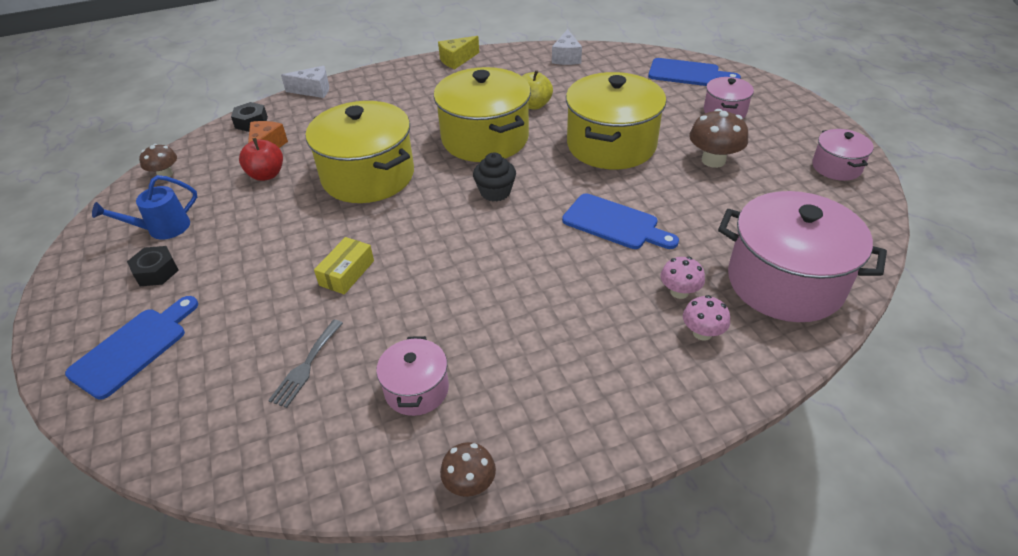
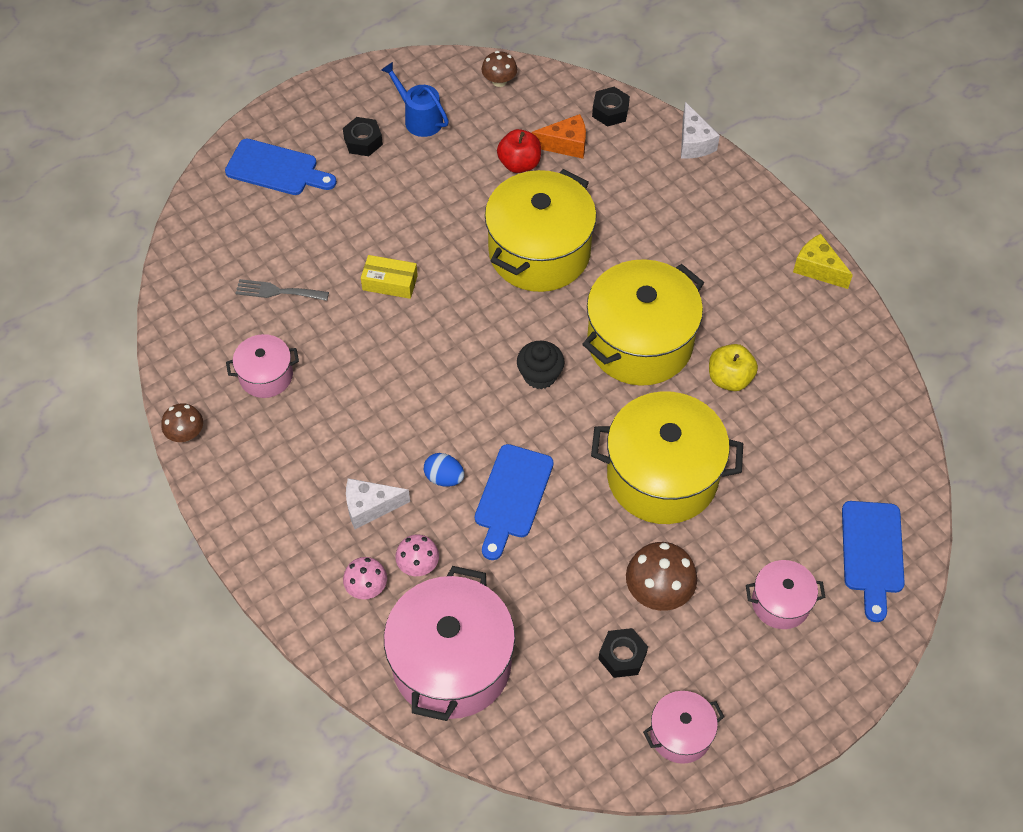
camera: 75 degrees right, 15 degrees up
white cheese [552,29,582,65] -> white cheese moved to [346,478,410,529]
none -> blue egg [424,453,464,486]
none -> black nut [599,628,648,678]

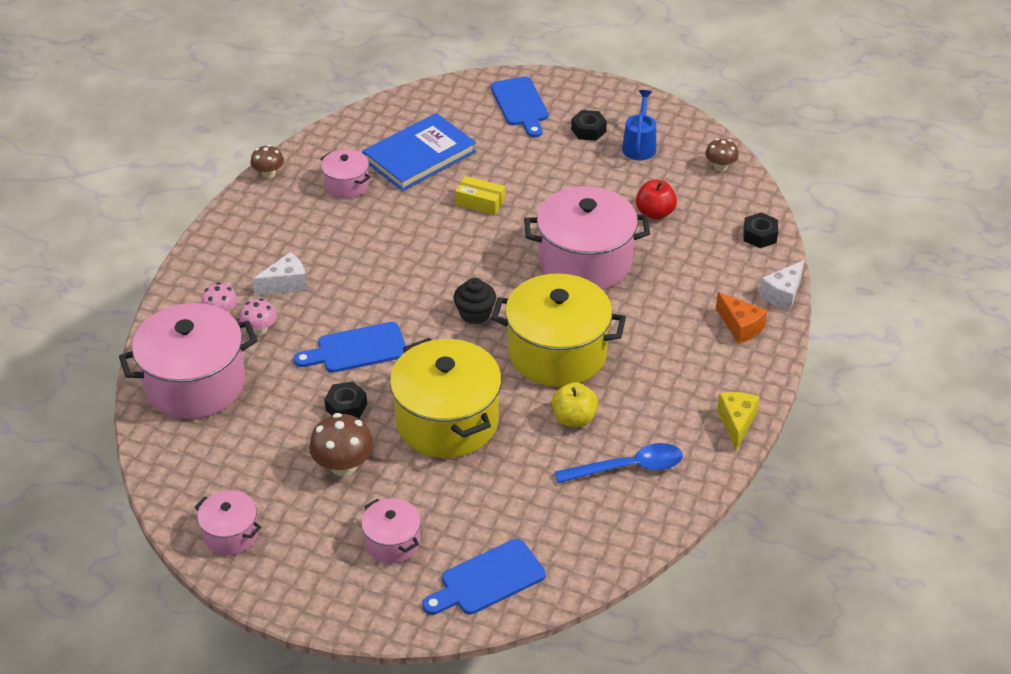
camera: 55 degrees right, 15 degrees down
grey fork [235,279,329,301] -> blue book [362,113,476,191]
white cheese [346,478,410,529] -> white cheese turned 105 degrees clockwise [252,252,307,296]
yellow box [361,255,418,299] -> yellow box turned 45 degrees counterclockwise [455,176,505,215]
blue egg [424,453,464,486] -> none
yellow pot [485,169,597,292] -> pink pot [524,186,650,290]
orange cheese [531,114,586,159] -> orange cheese moved to [716,292,767,344]
black nut [599,628,648,678] -> black nut moved to [324,382,367,419]
none -> blue spoon [555,443,683,483]

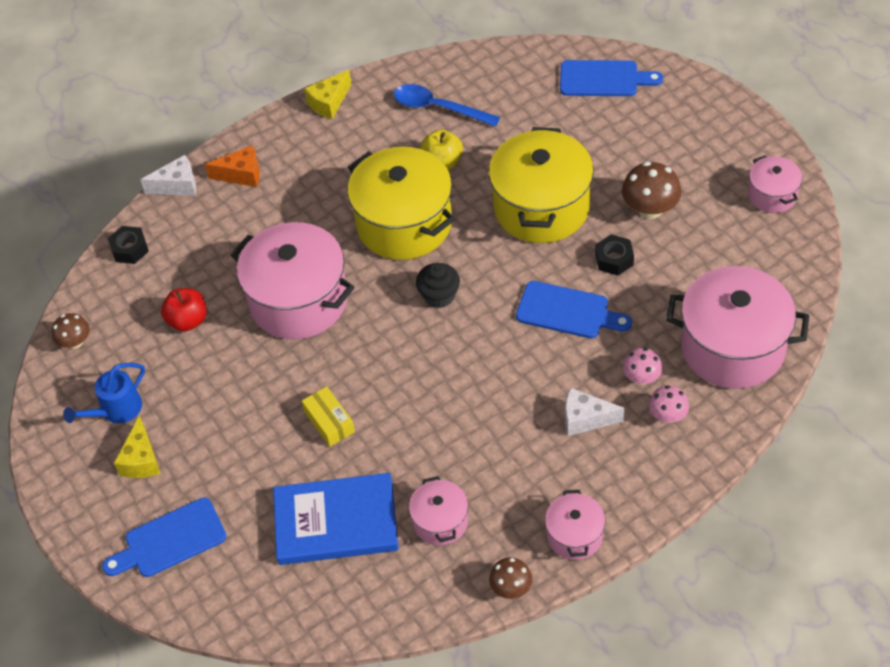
camera: 140 degrees left, 10 degrees up
pink pot [361,498,421,563] -> pink pot moved to [545,490,605,560]
blue cutting board [491,77,548,137] -> blue cutting board turned 135 degrees counterclockwise [102,497,226,577]
black nut [571,110,607,141] -> yellow cheese [114,415,161,478]
orange cheese [716,292,767,344] -> orange cheese turned 90 degrees clockwise [205,145,260,187]

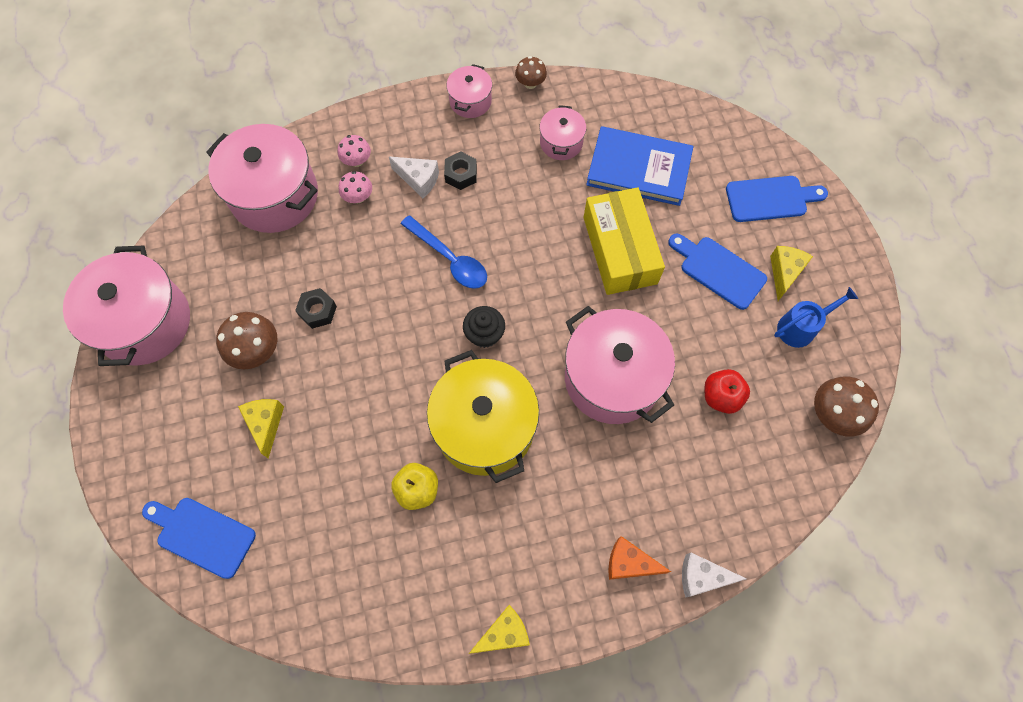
camera: 165 degrees left, 15 degrees up
brown mushroom [52,313,90,349] -> brown mushroom [814,377,879,437], size x1.60
black nut [108,226,149,264] -> black nut moved to [444,152,477,190]
yellow box [302,386,355,447] -> yellow box [584,187,665,295], size x2.05
blue spoon [394,84,500,127] -> blue spoon moved to [401,215,487,289]
yellow pot [489,127,594,243] -> none
blue cutting board [516,281,632,338] -> blue cutting board moved to [668,234,767,310]
pink pot [748,155,802,213] -> pink pot [63,246,190,366], size x1.99
none -> yellow cheese [238,399,284,459]

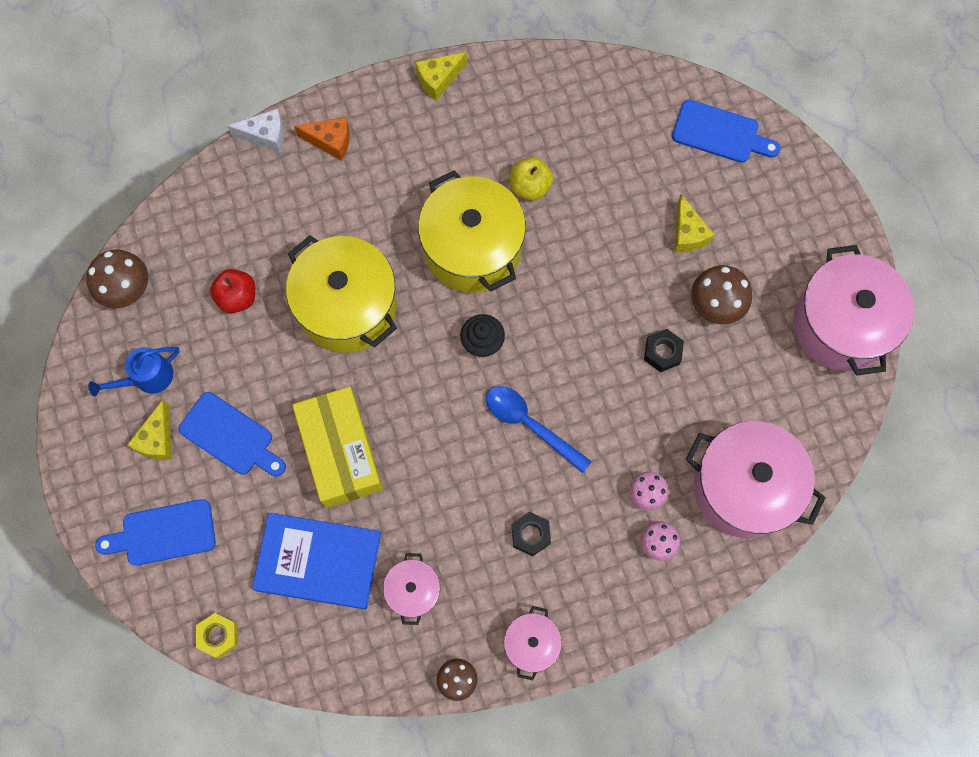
camera: 175 degrees right, 5 degrees up
white cheese [389,156,439,198] -> none
pink pot [565,306,675,424] -> yellow pot [286,235,397,353]
none -> yellow nut [196,613,238,658]

